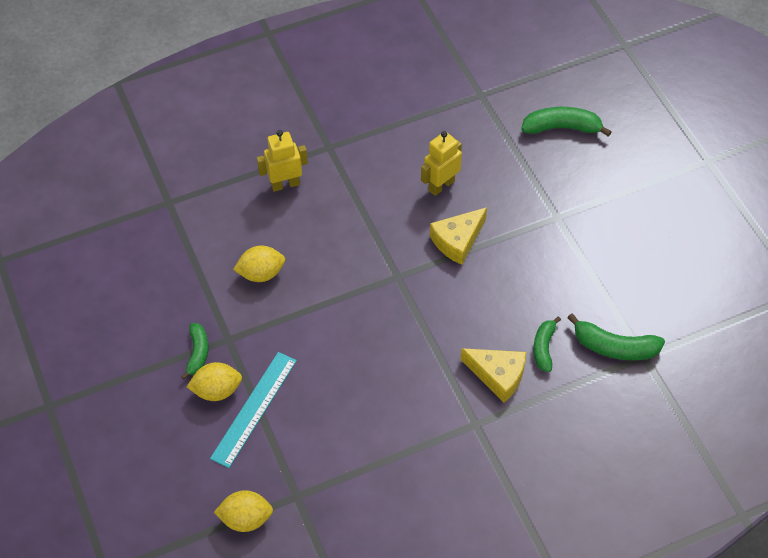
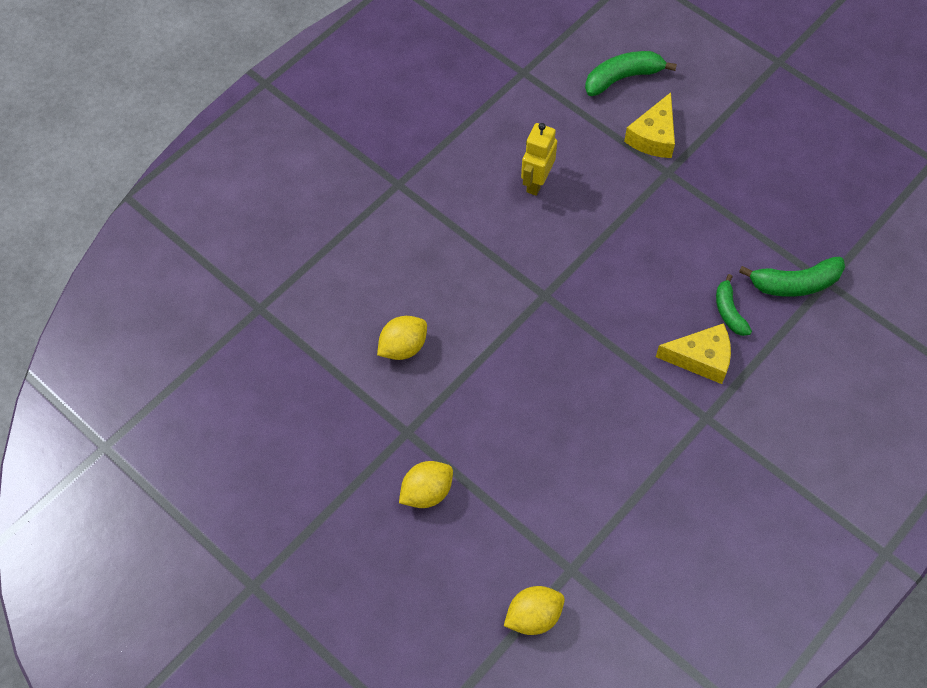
camera: 25 degrees left, 5 degrees up
green banana [181,323,208,380] -> none
turquoise ruler [210,352,297,468] -> none
yellow robot [257,130,308,192] -> none
yellow cheese [430,207,487,265] -> yellow cheese moved to [624,92,675,158]

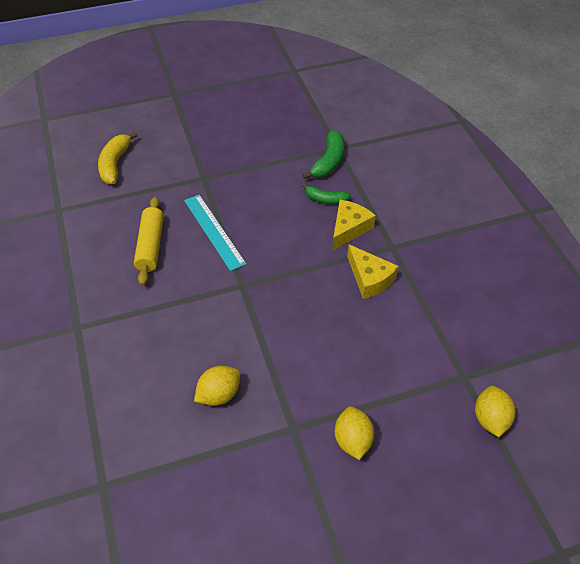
camera: 60 degrees left, 10 degrees down
yellow lemon [377,316,427,360] -> yellow lemon turned 60 degrees clockwise [194,366,240,406]
yellow robot [521,123,557,196] -> yellow rolling pin [134,197,164,286]
green banana [585,51,677,96] -> yellow banana [98,131,138,184]
yellow cheese [624,92,675,158] -> yellow cheese moved to [347,244,399,299]
none -> turquoise ruler [184,195,246,271]

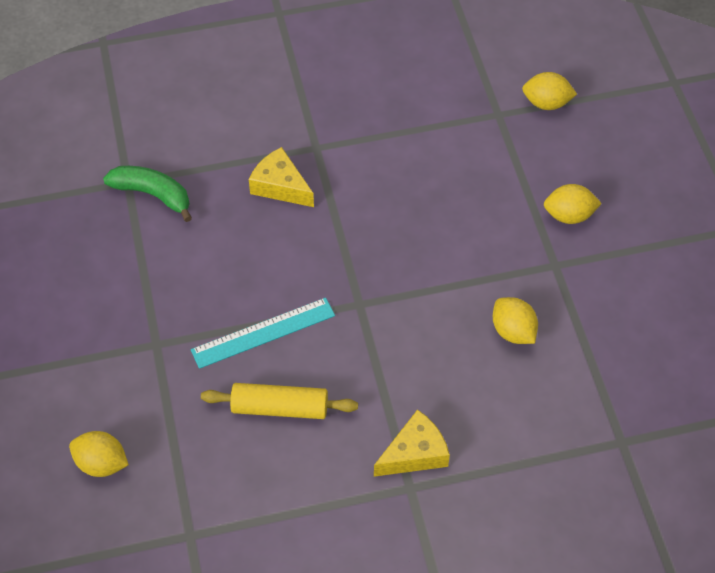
camera: 85 degrees left, 5 degrees up
yellow banana [98,131,138,184] -> yellow lemon [69,431,129,477]
green banana [302,183,351,204] -> none
yellow cheese [347,244,399,299] -> yellow cheese moved to [374,409,450,477]

